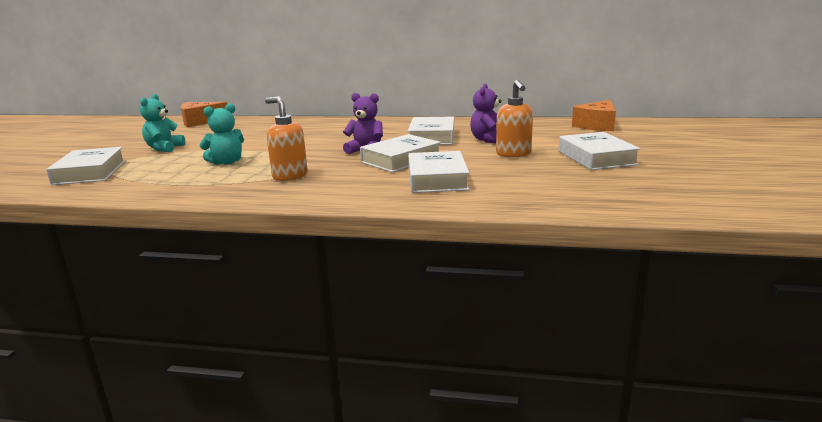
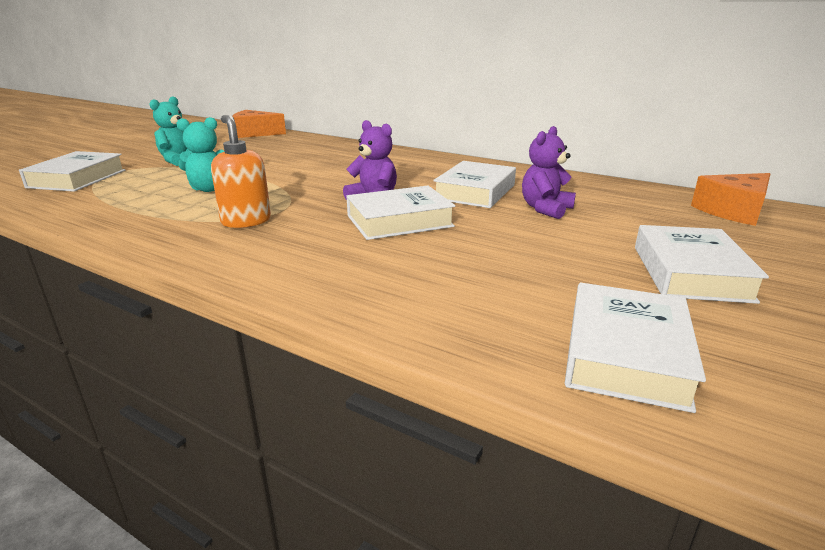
camera: 20 degrees right, 5 degrees up
white book [408,151,469,193] -> white book moved to [565,283,706,413]
orange soap dispenser [496,80,533,157] -> none

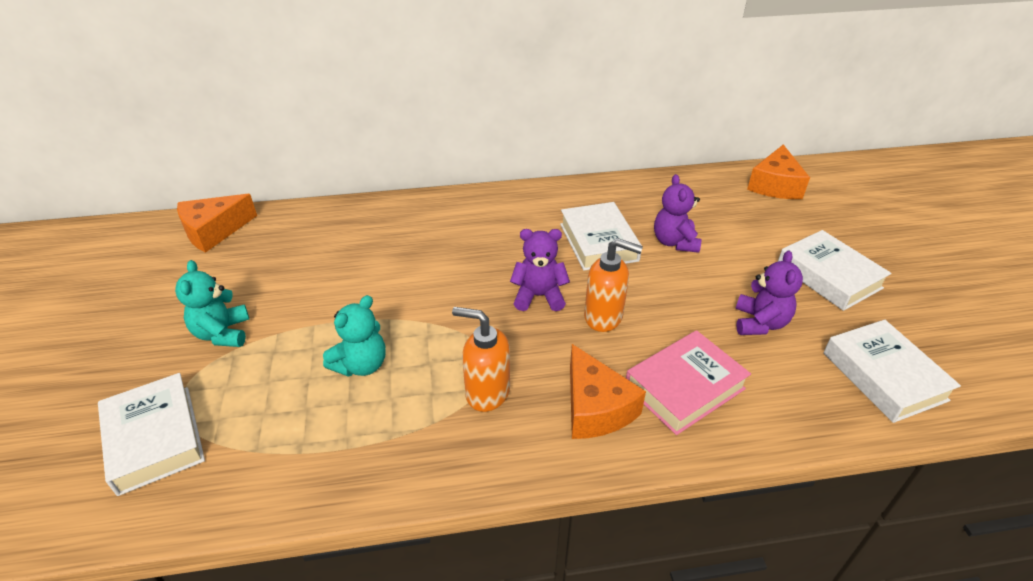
camera: 40 degrees left, 15 degrees up
white book [346,186,455,240] -> orange soap dispenser [584,238,643,332]
none -> orange cheese [570,344,646,439]
none -> pink book [626,330,751,435]
none -> purple teddy bear [735,251,803,335]

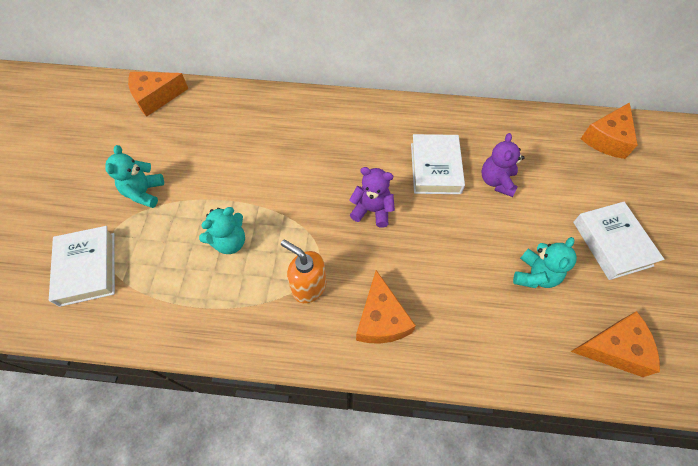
camera: 15 degrees right, 20 degrees up
orange soap dispenser [584,238,643,332] -> none
pink book [626,330,751,435] -> none
purple teddy bear [735,251,803,335] -> turquoise teddy bear [513,237,577,288]
white book [823,320,961,423] -> orange cheese [570,311,660,377]

